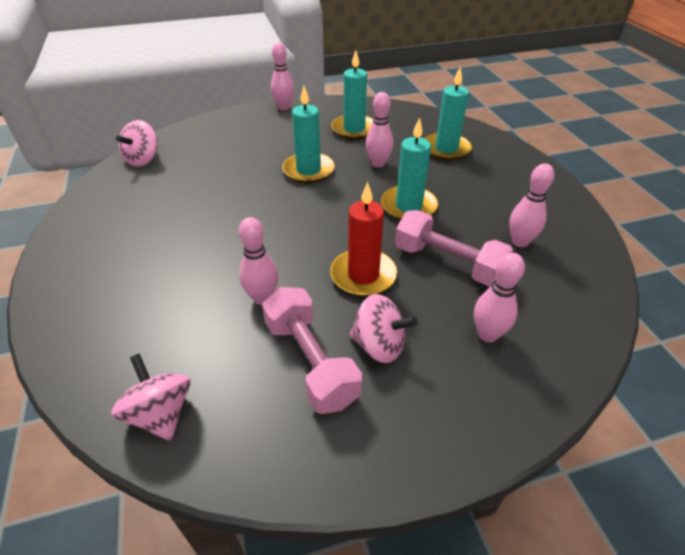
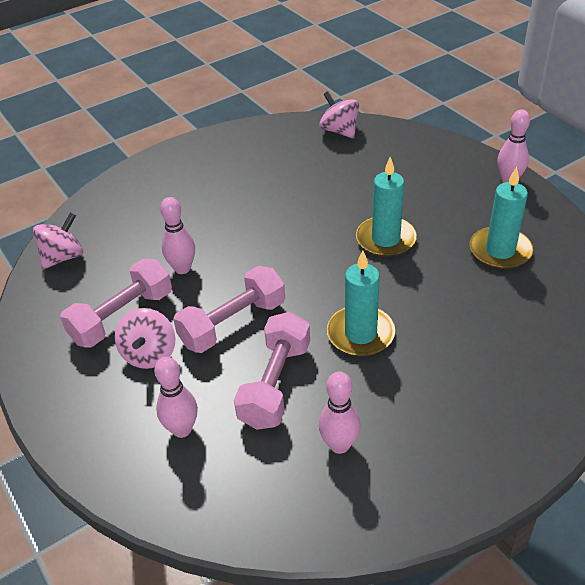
camera: 75 degrees right, 0 degrees up
pink spinning top [116,120,158,167] -> pink spinning top turned 45 degrees clockwise [319,91,359,138]
red candle [330,182,397,296] -> pink dumbbell [173,266,285,353]
pink bowling pin [365,92,393,168] -> none
turquoise candle [424,66,472,160] -> none

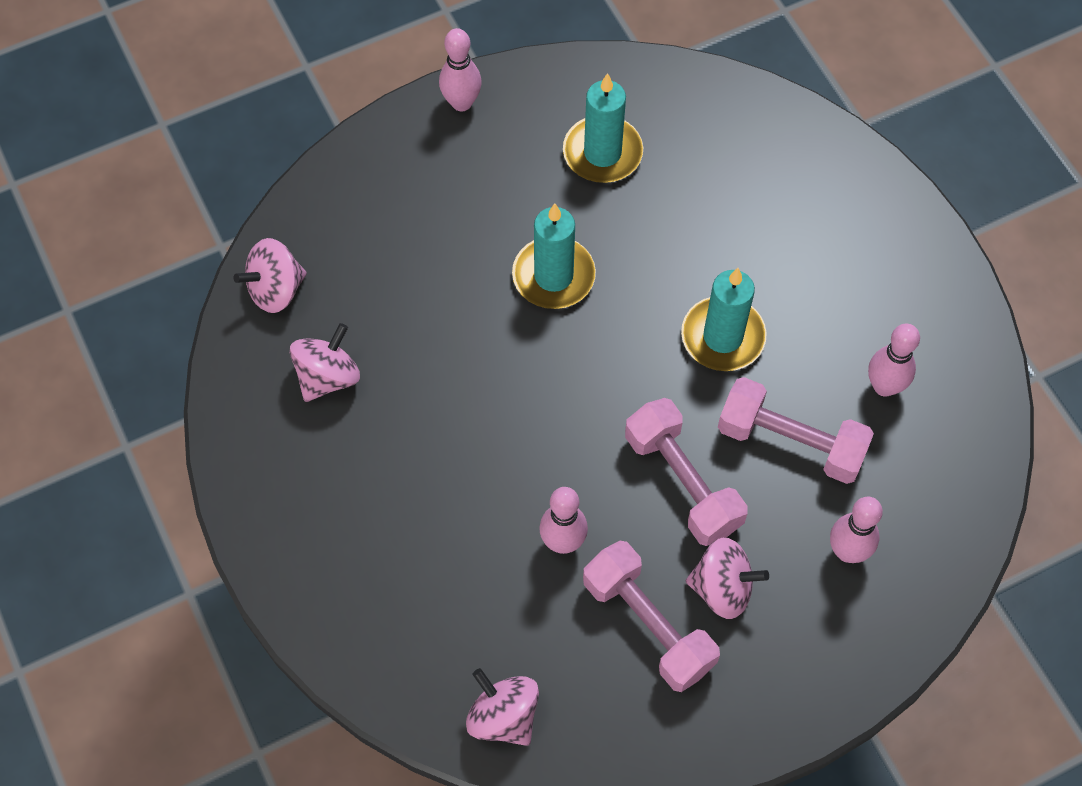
camera: 85 degrees left, 20 degrees up
none -> pink spinning top [290,323,360,402]

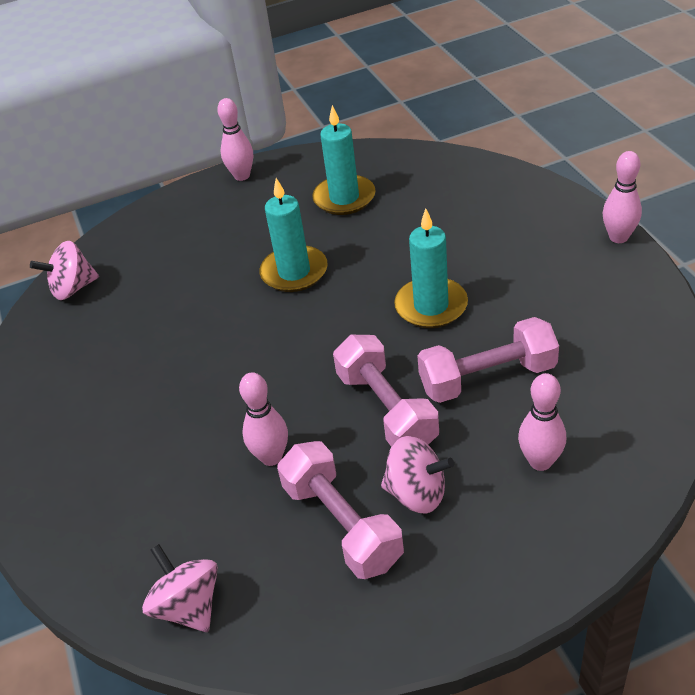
camera: 10 degrees right, 20 degrees down
pink spinning top [290,323,360,402] -> none
pink dumbbell [718,377,874,484] -> pink dumbbell turned 45 degrees counterclockwise [417,317,559,403]
pink bowling pin [868,324,920,396] -> pink bowling pin moved to [602,151,642,243]

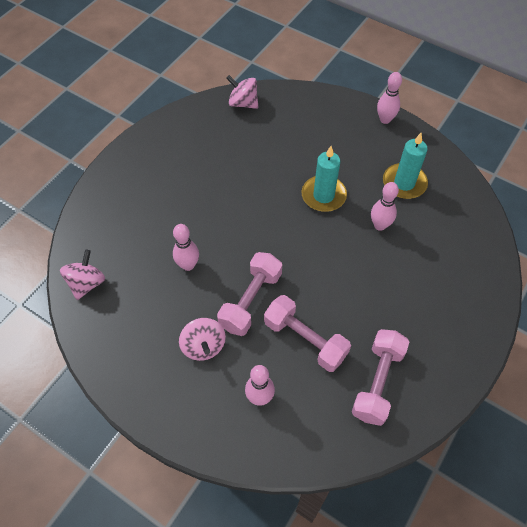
camera: 50 degrees right, 15 degrees up
pink dumbbell [277,441,404,579] -> pink dumbbell moved to [352,329,409,426]
turquoise candle [394,209,468,328] -> none
pink bowling pin [602,151,642,243] -> pink bowling pin moved to [371,182,399,231]

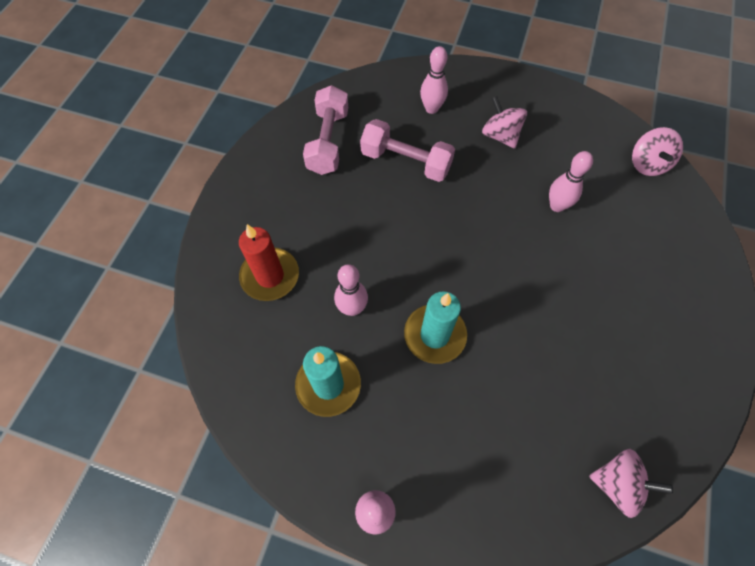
camera: 165 degrees right, 5 degrees up
pink dumbbell [217,252,282,336] -> none
none -> red candle [239,224,299,301]

